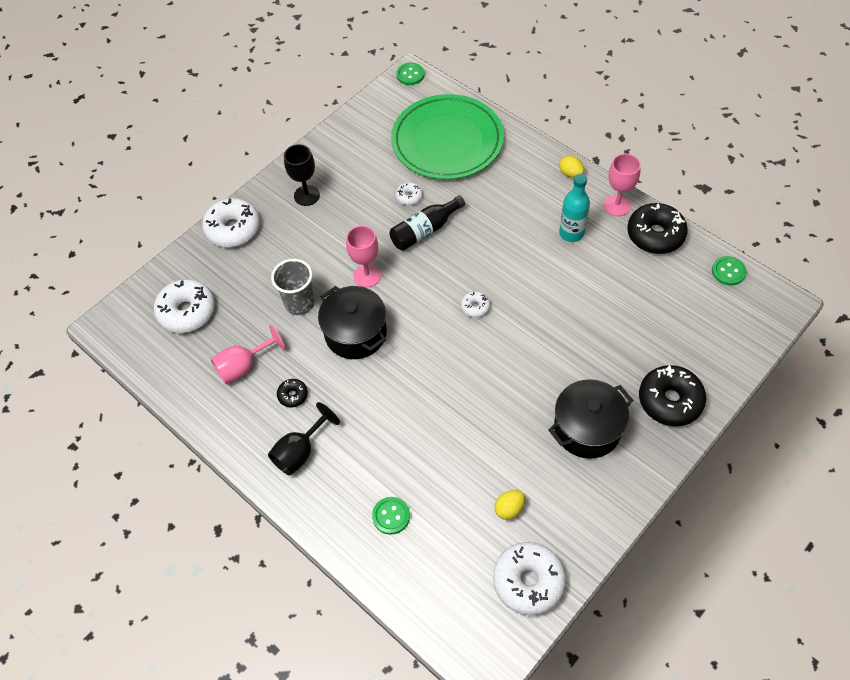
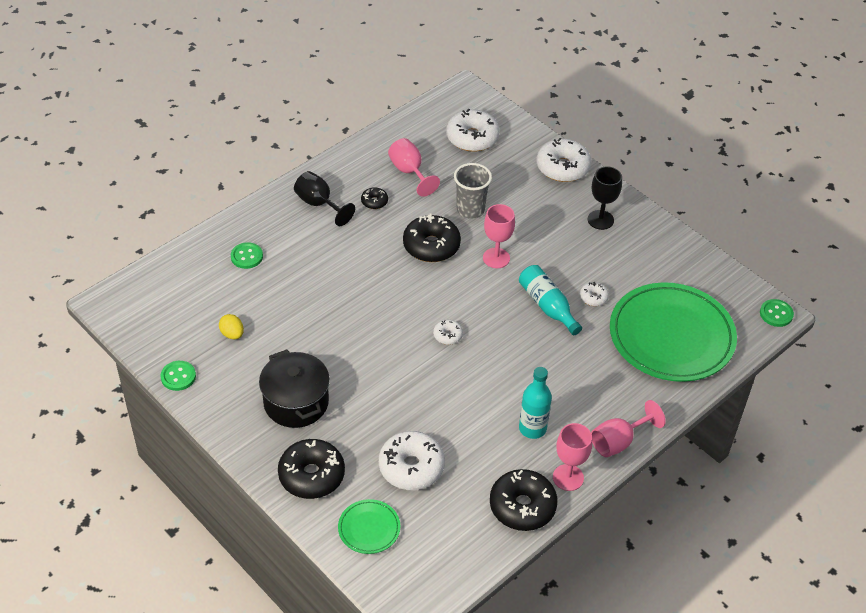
camera: 90 degrees right, 10 degrees down
black pot [318,286,387,359] -> black donut [403,214,461,262]
black bottle [389,195,465,251] -> turquoise bottle [519,265,582,335]
white donut [493,542,566,615] -> white donut moved to [379,431,445,490]
yellow egg [559,155,584,178] -> pink goblet [591,400,666,457]
green button [712,256,746,286] -> green button moved to [160,361,196,391]
none -> green plate [338,499,400,554]

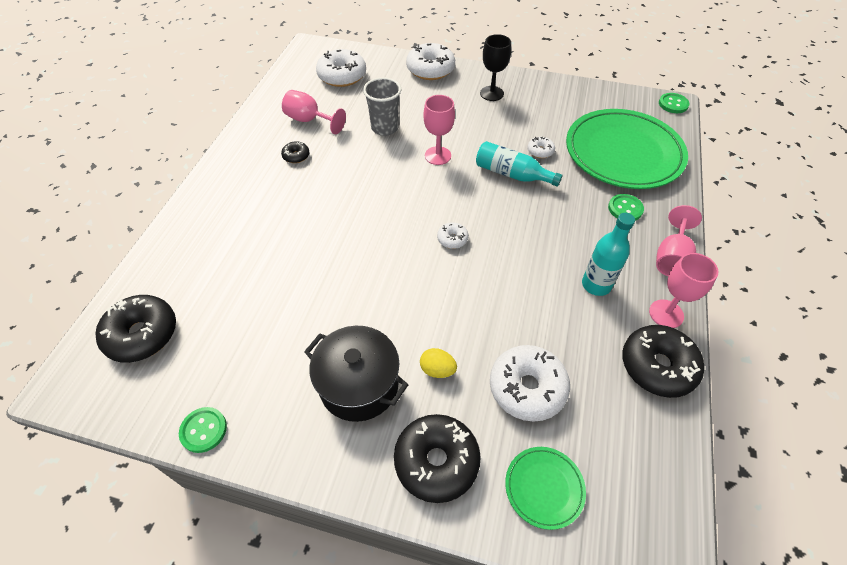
camera: 30 degrees left, 5 degrees up
yellow egg [219,314,244,340] -> yellow egg moved to [420,348,457,378]
green button [231,242,263,269] -> green button moved to [608,194,644,221]
black goblet [294,171,355,226] -> none
black donut [403,214,461,262] -> black donut moved to [95,295,176,363]

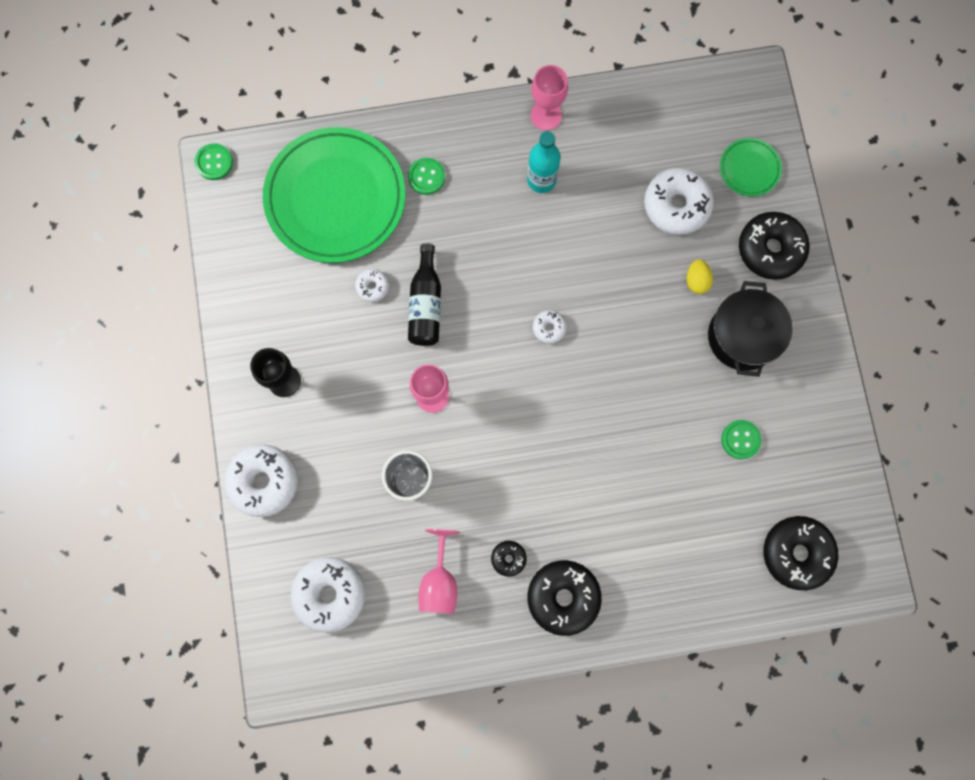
camera: 115 degrees left, 25 degrees up
green button [179,407,227,453] -> green button moved to [721,420,762,459]
turquoise bottle [476,141,562,187] -> black bottle [408,243,441,346]
black donut [622,325,704,398] -> black donut moved to [527,560,602,636]
pink goblet [656,205,702,276] -> none

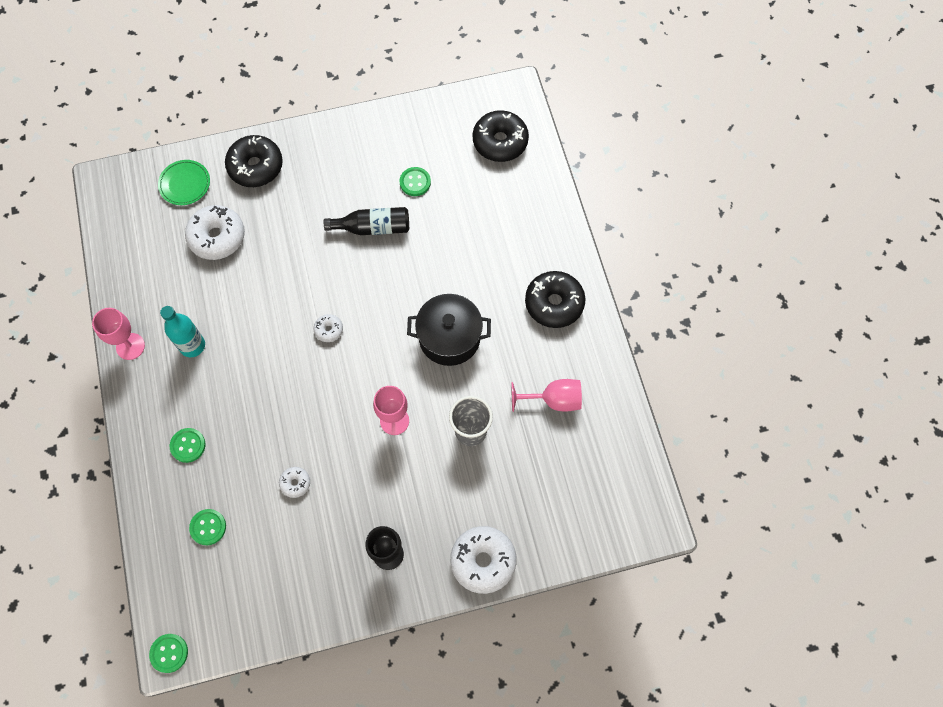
camera: 95 degrees left, 10 degrees down
green plate [263,127,406,263] -> green button [189,509,226,545]
white donut [290,557,365,633] -> none
black bottle [408,243,441,346] -> black bottle moved to [324,207,409,235]
black donut [491,541,527,577] -> none
yellow egg [687,260,713,294] -> none
black pot [708,281,793,377] -> black pot moved to [407,294,491,366]

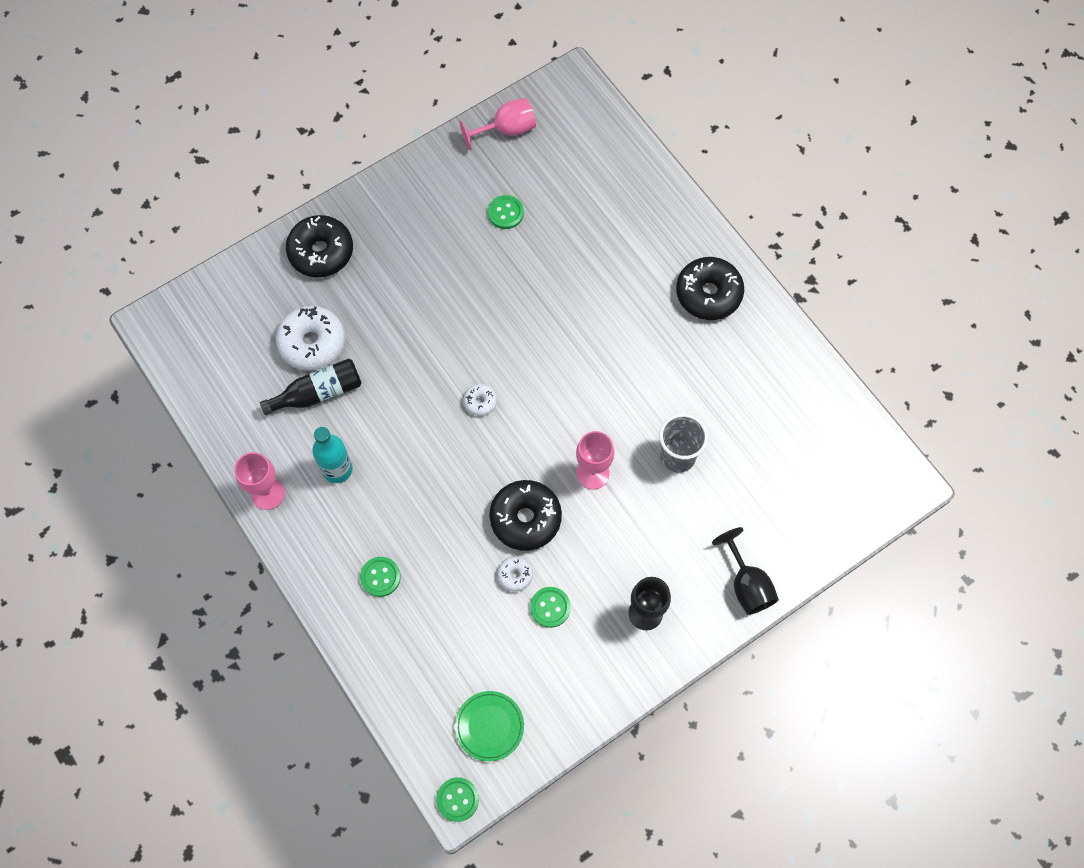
camera: 20 degrees left, 0 degrees up
green plate [158,160,210,205] -> green plate moved to [455,691,524,761]
green button [189,509,226,545] -> green button moved to [530,587,571,628]
black bottle [324,207,409,235] -> black bottle moved to [260,358,361,415]
black pot [407,294,491,366] -> none
white donut [450,526,517,594] -> black goblet [712,527,779,615]
black donut [473,110,529,162] -> black donut moved to [489,480,562,551]
pink goblet [511,379,582,412] -> pink goblet moved to [460,98,536,150]

